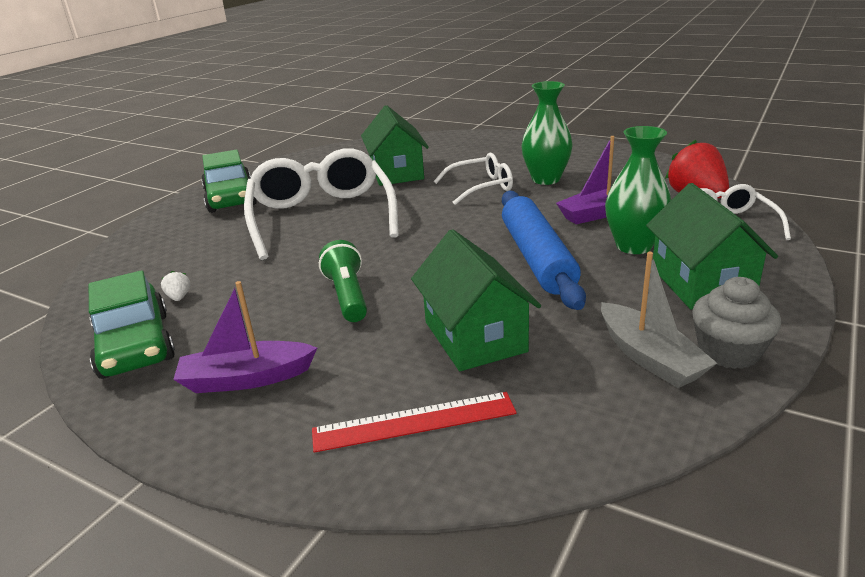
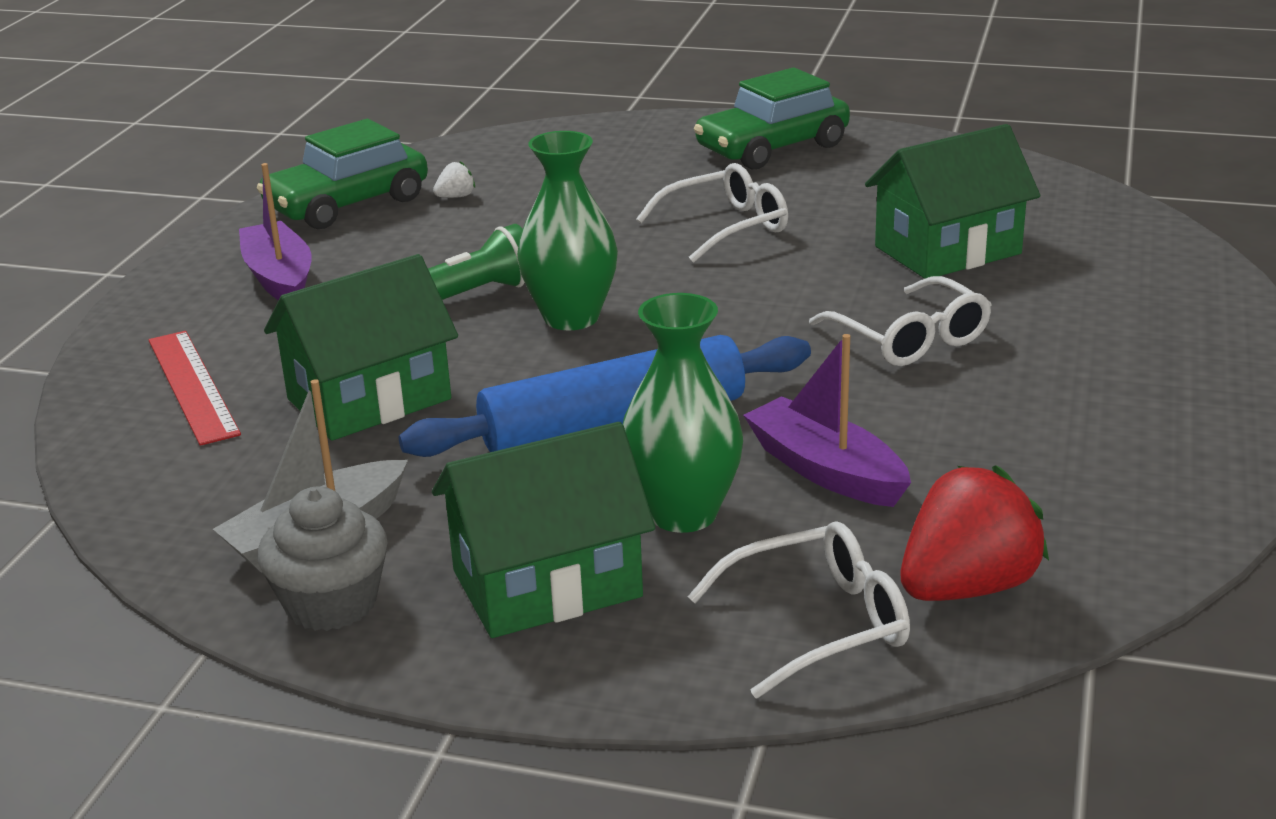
camera: 75 degrees right, 0 degrees up
white glasses [244,148,399,260] -> white glasses [636,163,788,263], size x0.53
green vase [522,81,573,185] -> green vase moved to [517,131,618,330]

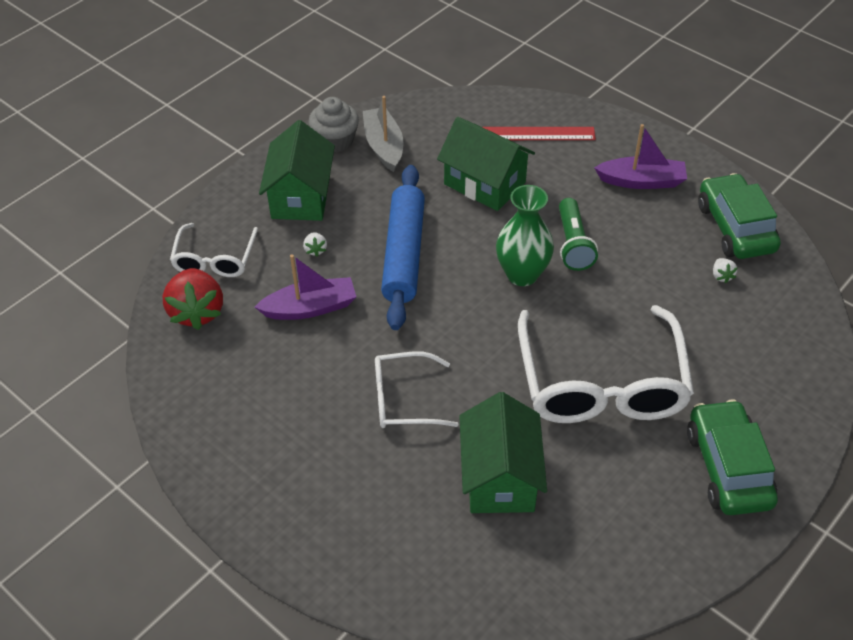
camera: 115 degrees right, 20 degrees up
green house [264,254,458,441] -> green house turned 45 degrees counterclockwise [437,117,535,211]
green vase [623,293,743,533] -> white strawberry [303,232,327,257]
white glasses [636,163,788,263] -> white glasses [518,305,694,423], size x1.88

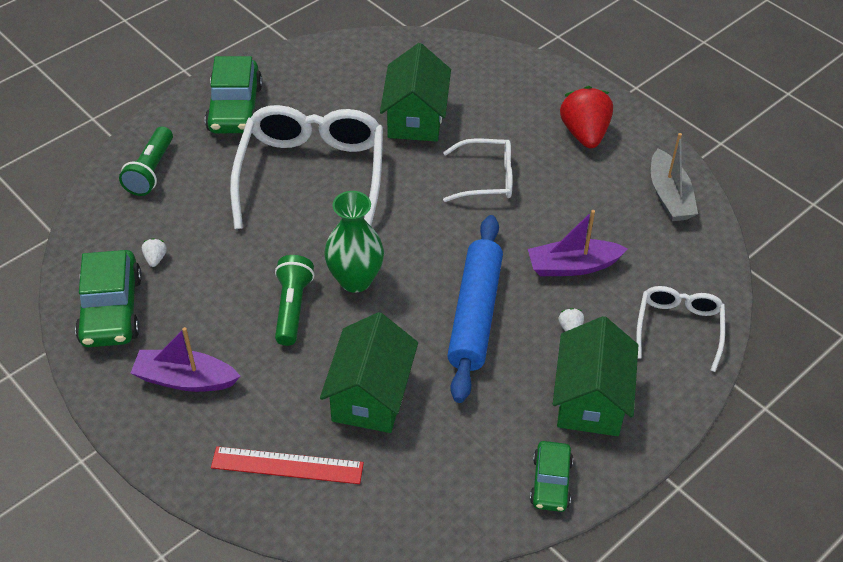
camera: 175 degrees left, 0 degrees up
red strawberry [163,268,223,330] -> red strawberry moved to [560,86,613,148]
grey cupcake [309,97,359,152] -> green car [530,441,573,512]
grey boat [363,96,403,172] -> grey boat moved to [651,133,698,221]
green house [437,117,535,211] -> green house turned 60 degrees clockwise [320,312,418,433]
none -> green flashlight [119,126,173,196]

